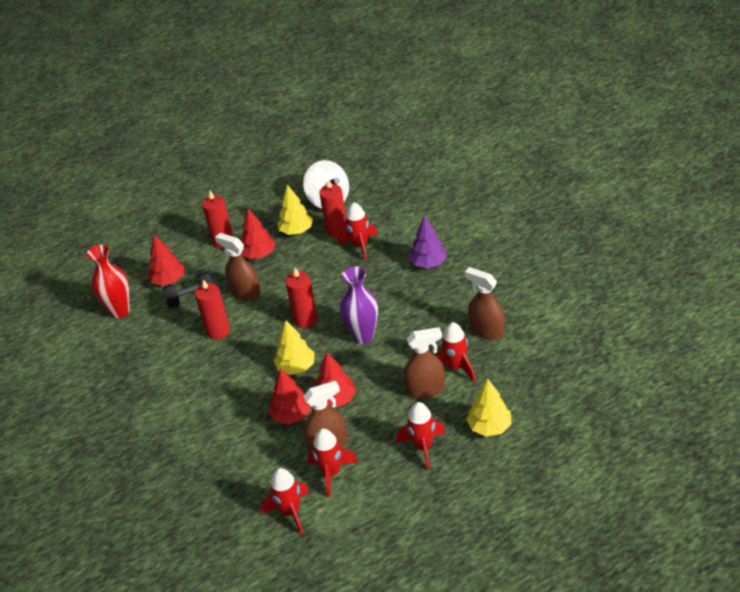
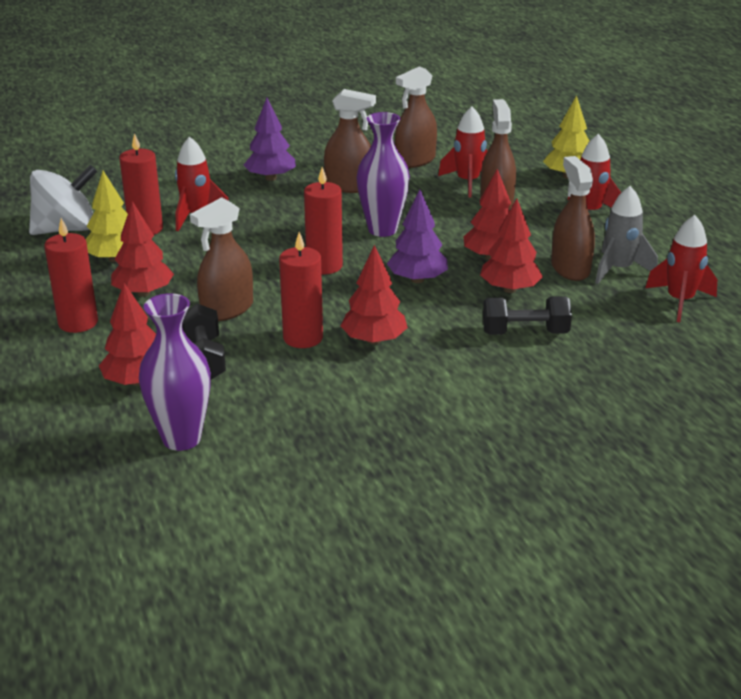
camera: 85 degrees left, 10 degrees down
red vase [87,244,130,318] -> purple vase [139,293,211,451]
yellow tree [274,320,315,375] -> purple tree [387,190,448,283]
red rocket [308,429,358,497] -> grey rocket [595,186,658,284]
none -> brown spray bottle [324,89,376,193]
none -> red tree [341,245,408,345]
none -> black dumbbell [483,296,572,335]

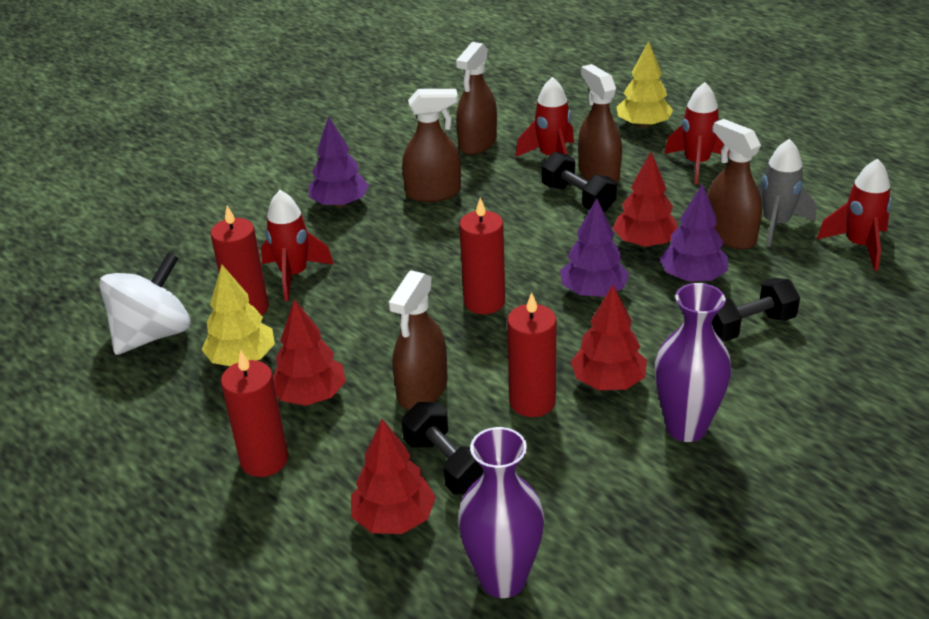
camera: 20 degrees left, 5 degrees up
purple vase [356,112,410,237] -> purple vase moved to [655,283,732,442]
red tree [480,198,543,293] -> purple tree [659,183,728,282]
none -> black dumbbell [542,152,617,212]

